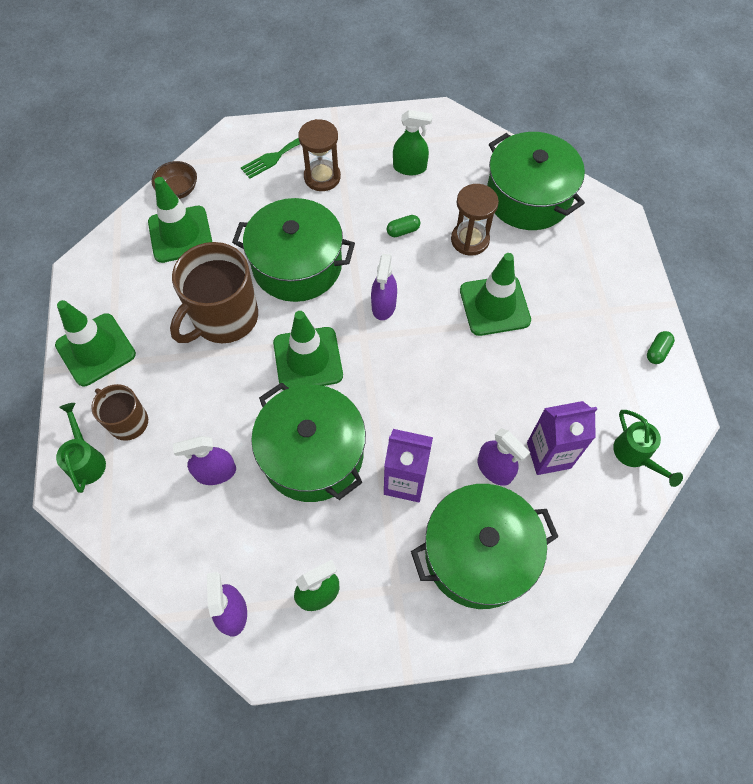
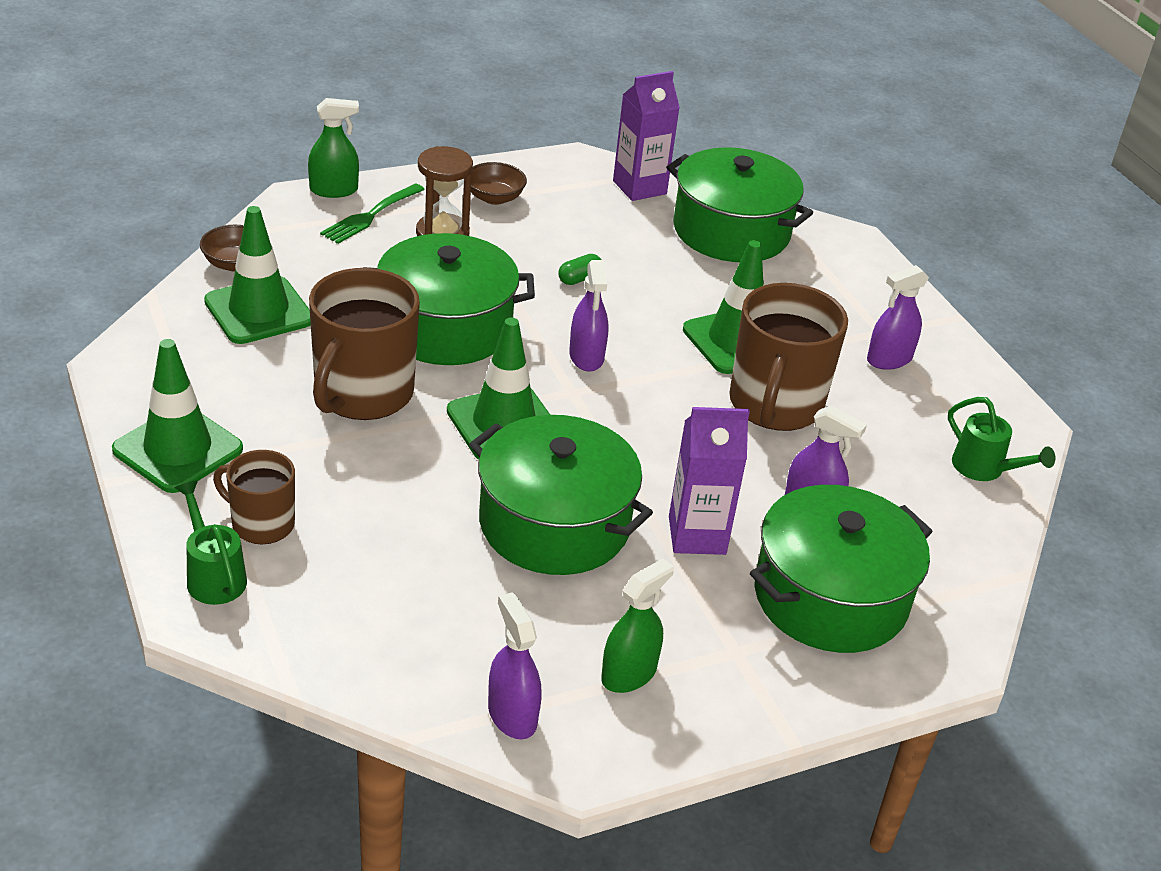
camera: 20 degrees left, 25 degrees down
purple spray bottle [173,436,236,485] -> purple spray bottle moved to [867,265,929,370]
green spray bottle [393,110,432,175] -> green spray bottle moved to [308,98,359,198]
brown hourglass [451,184,499,256] -> none
purple carton [527,401,597,475] -> purple carton moved to [613,71,680,201]
green capsule [647,331,675,364] -> none
none -> brown bowl [471,162,527,205]
none -> brown mug [729,283,848,431]

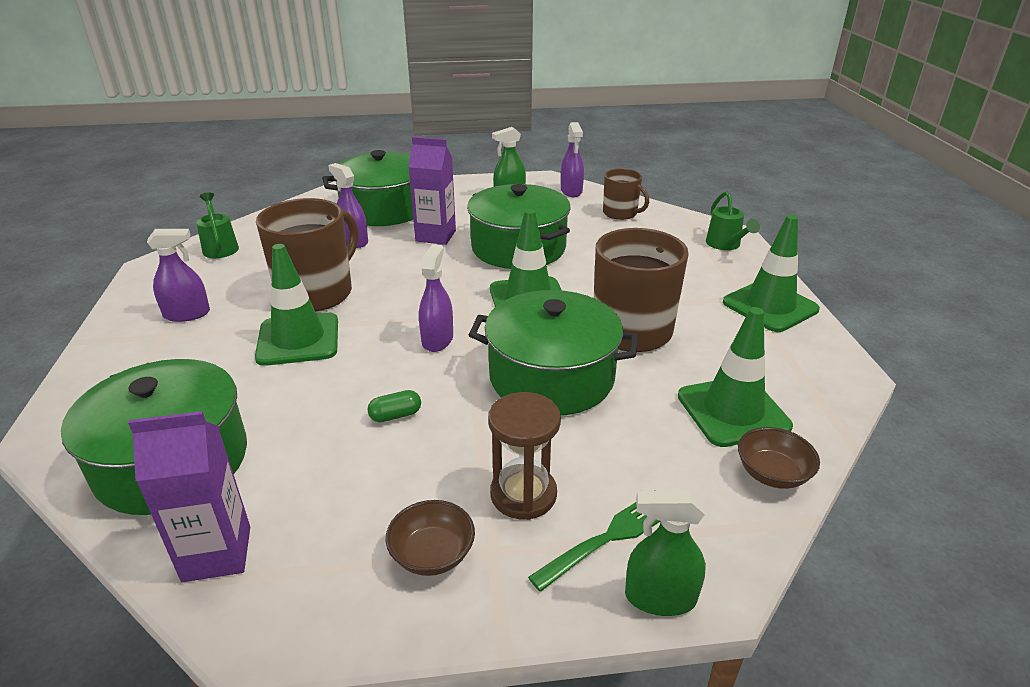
camera: 160 degrees left, 5 degrees down
brown mug [213,450,295,544] -> brown mug moved to [603,168,649,220]

